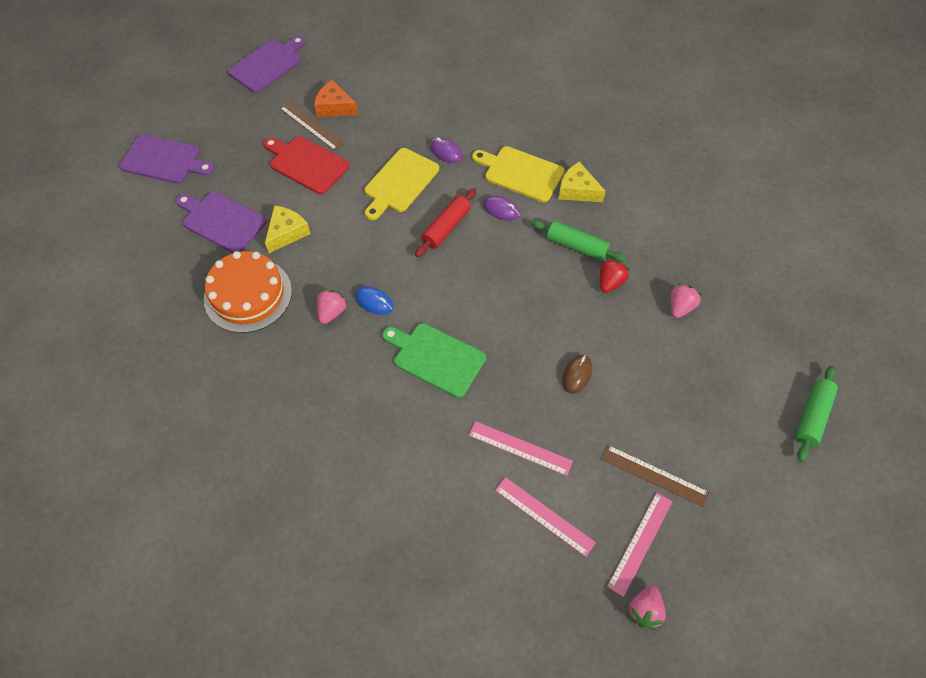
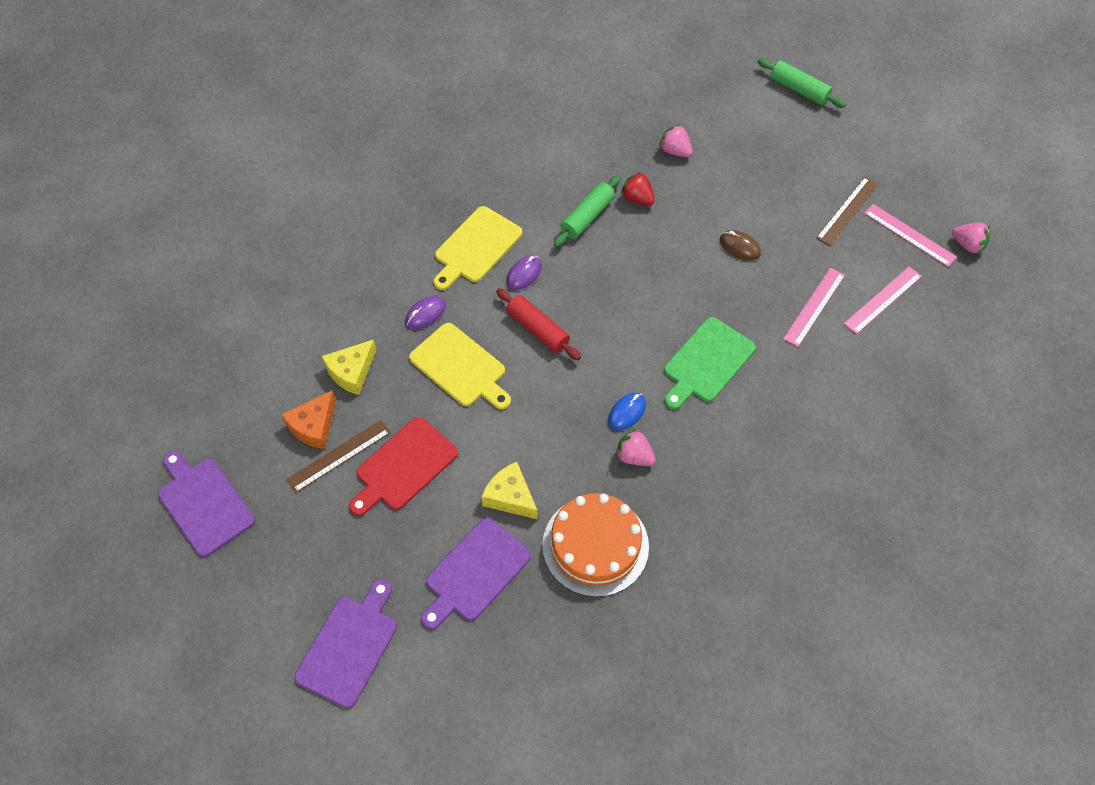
camera: 80 degrees left, 0 degrees up
yellow cheese [559,162,606,202] -> yellow cheese moved to [322,339,377,395]

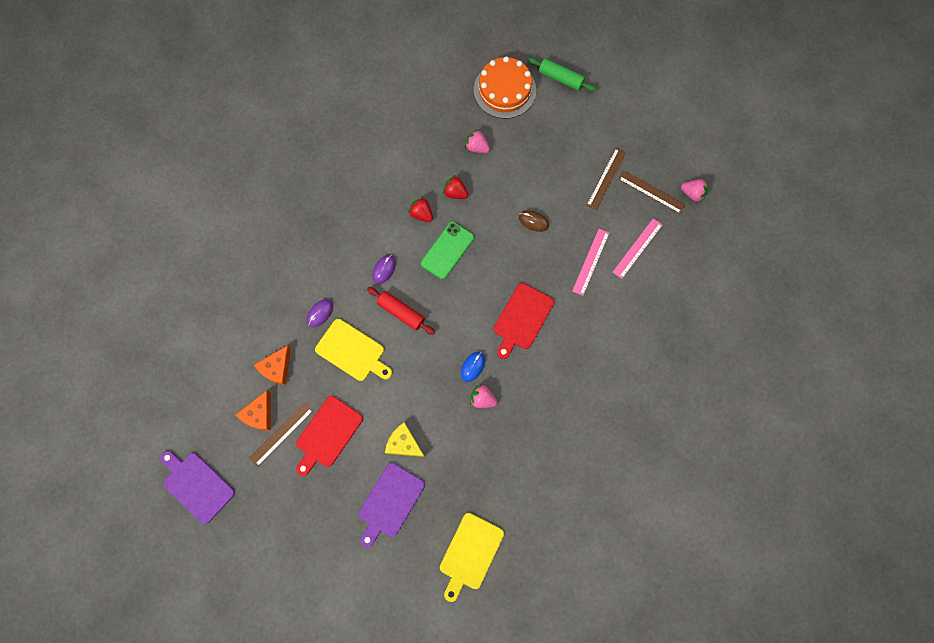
camera: 10 degrees left, 15 degrees up
purple cutting board [294,579,397,708] -> none
yellow cheese [322,339,377,395] -> orange cheese [254,345,291,385]
yellow cutting board [434,206,522,290] -> yellow cutting board moved to [440,513,504,602]
orange cake [542,493,649,597] -> orange cake moved to [474,56,536,119]
green rolling pin [554,175,621,247] -> red strawberry [408,197,433,222]
green cutting board [664,317,756,410] -> red cutting board [494,283,554,359]
pink ruler [864,204,957,267] -> brown ruler [618,170,685,214]
none -> green phone [421,222,474,279]

